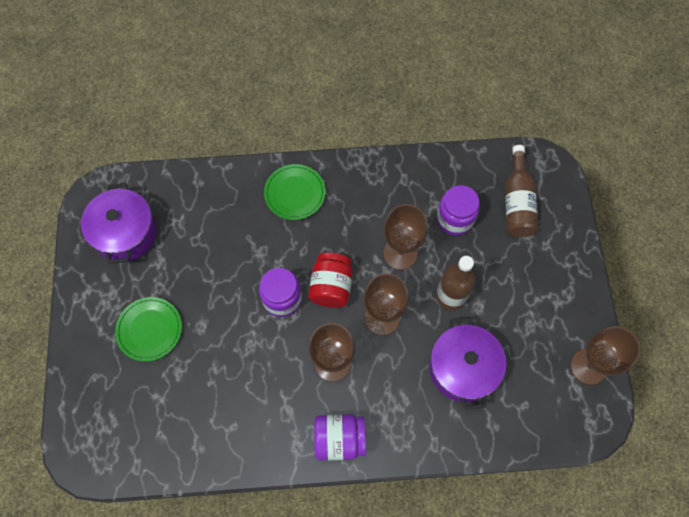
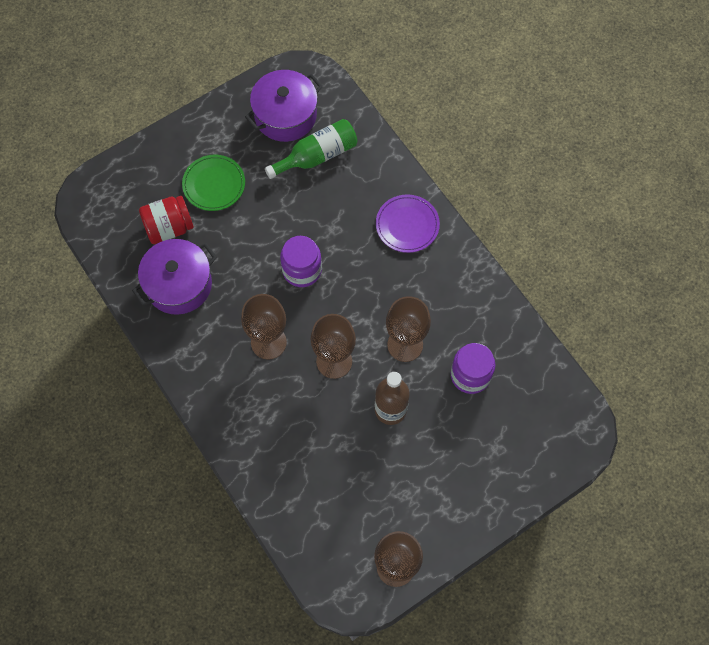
camera: 60 degrees right, 0 degrees up
green plate [264,164,326,220] -> purple plate [376,194,440,253]
red jar [308,253,353,308] -> red jar moved to [139,196,194,244]
purple jar [314,414,366,460] -> none
purple pot [429,317,506,410] -> purple pot moved to [132,239,217,315]
brown bottle [505,145,538,237] -> none
none -> green bottle [265,119,358,179]

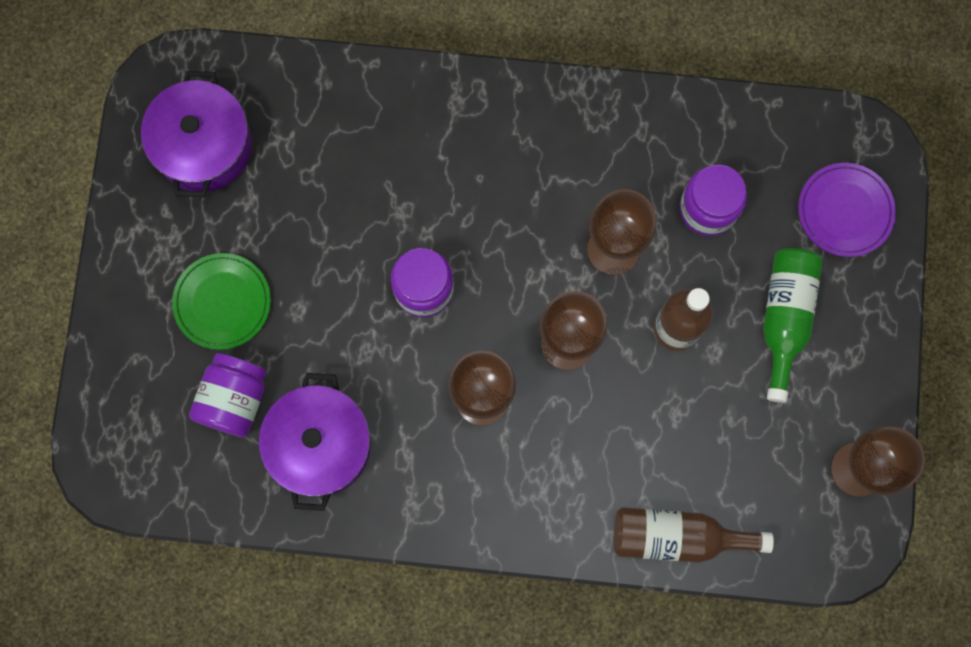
camera: 50 degrees left, 10 degrees up
red jar [139,196,194,244] -> purple jar [189,353,267,437]
green bottle [265,119,358,179] -> green bottle moved to [763,248,823,403]
purple plate [376,194,440,253] -> purple plate moved to [798,163,896,257]
none -> brown bottle [614,507,774,562]

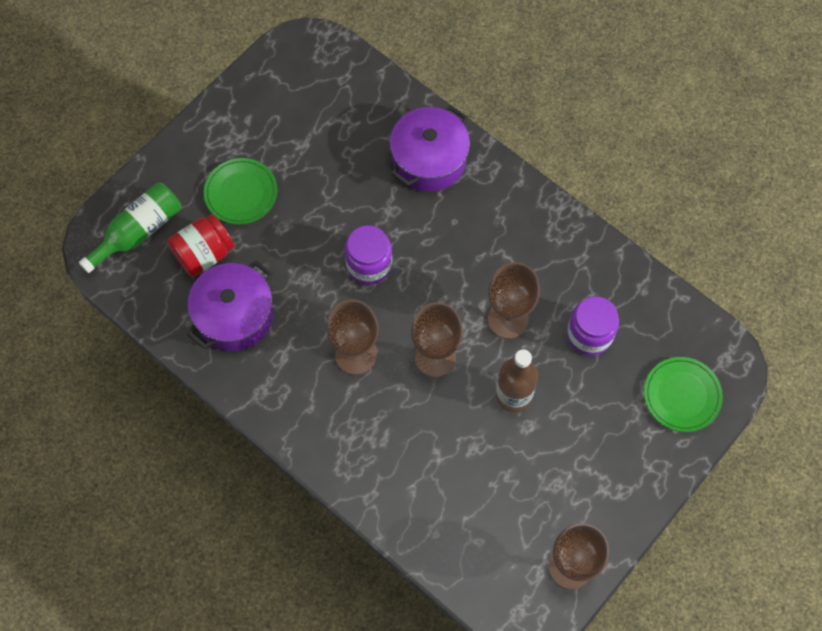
camera: 35 degrees right, 10 degrees down
purple pot [141,71,252,197] -> purple pot moved to [390,105,470,192]
purple jar [189,353,267,437] -> red jar [167,214,234,277]
brown bottle [614,507,774,562] -> none
green bottle [763,248,823,403] -> green bottle moved to [79,182,181,273]
purple plate [798,163,896,257] -> green plate [644,357,723,432]

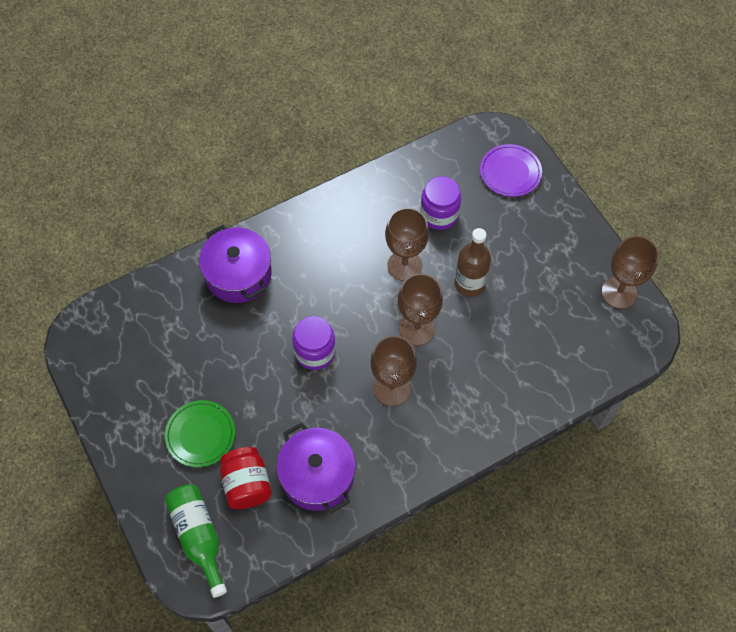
camera: 70 degrees left, 5 degrees down
green plate [644,357,723,432] -> purple plate [480,144,542,197]

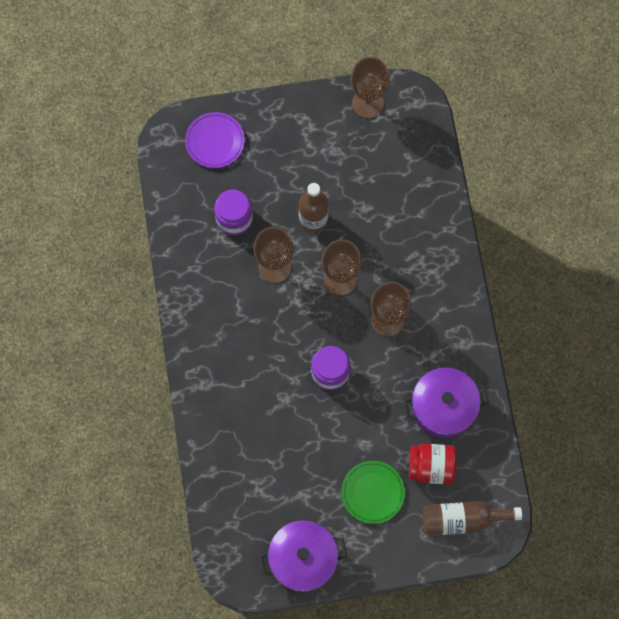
camera: 70 degrees left, 10 degrees up
green bottle [165,484,227,598] -> brown bottle [423,501,522,536]
purple pot [199,225,272,303] -> purple pot moved to [259,520,347,592]

